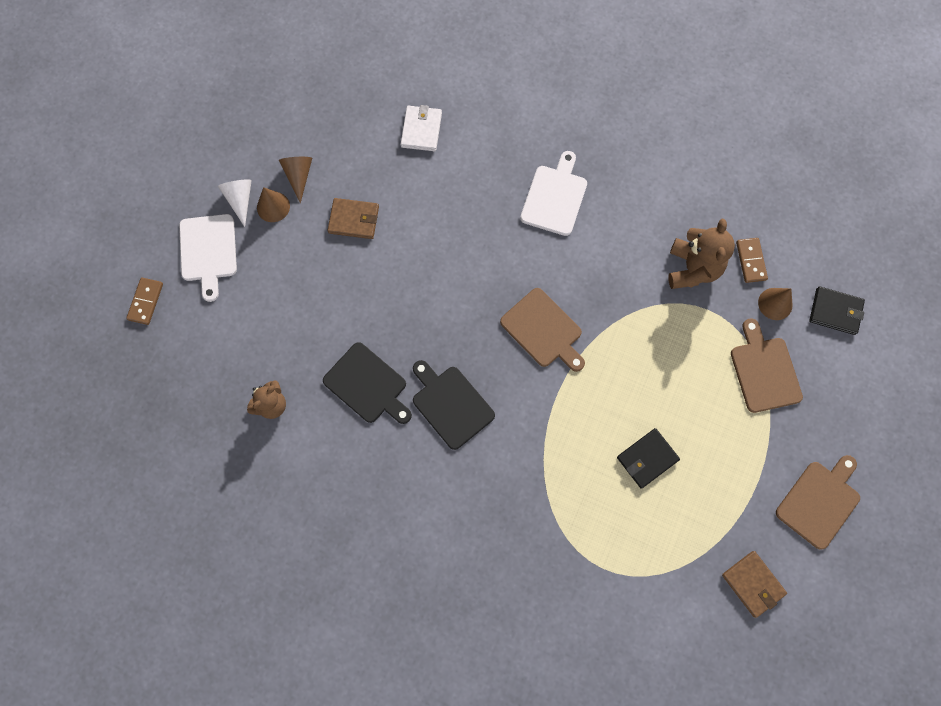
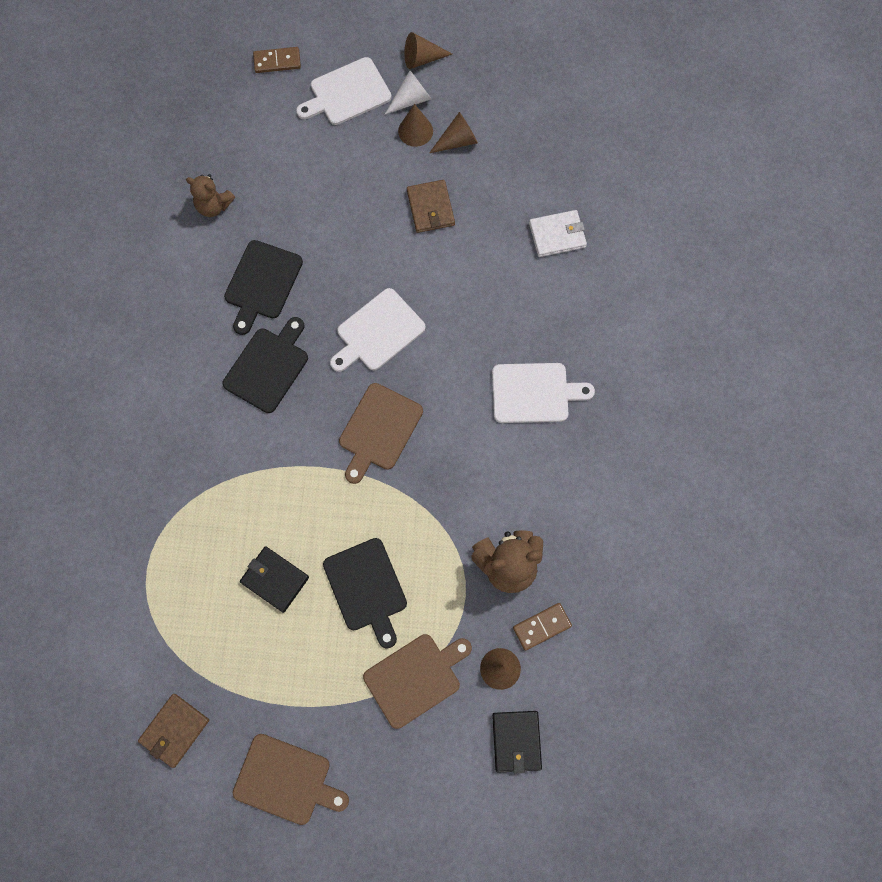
camera: 70 degrees right, 0 degrees up
none -> black cutting board [323,538,407,649]
none -> white cutting board [330,288,426,372]
none -> brown cone [404,32,452,69]

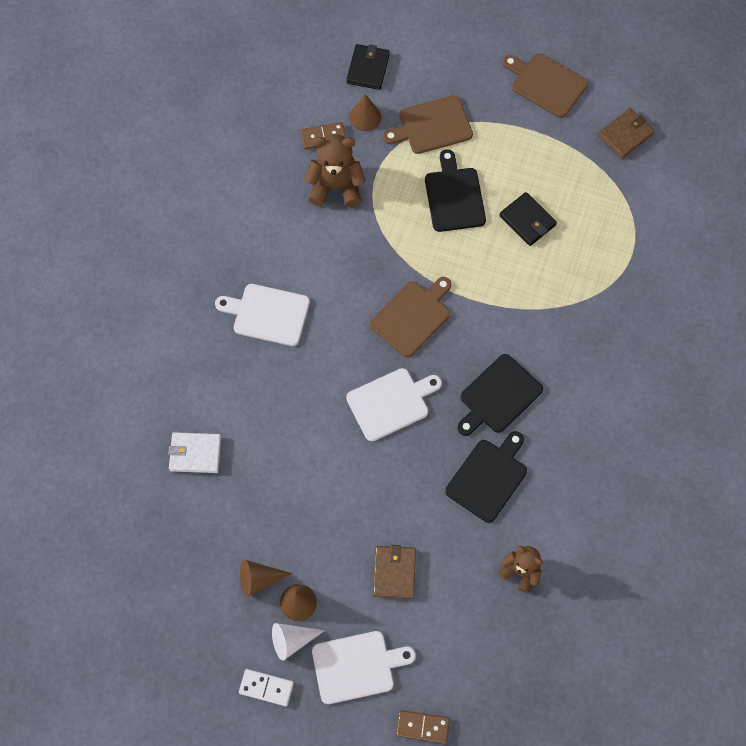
camera: 165 degrees left, 5 degrees down
brown cone [404,32,452,69] -> white domino [239,669,294,706]
brown wallet [407,180,455,233] -> brown wallet moved to [373,545,416,599]

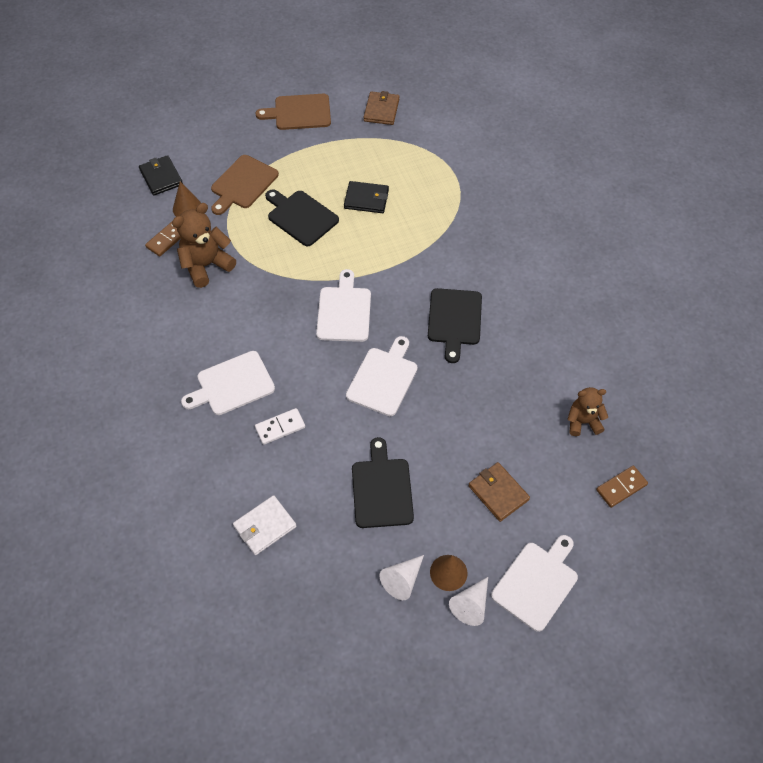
camera: 40 degrees left, 10 degrees down
white domino [239,669,294,706] -> white domino moved to [255,408,305,445]
brown cone [240,559,292,597] -> white cone [380,555,424,600]
brown cutting board [370,277,452,357] -> white cutting board [316,269,371,342]
brown domino [396,710,450,743] -> brown domino moved to [596,466,648,508]
black cutting board [445,431,527,523] -> black cutting board moved to [352,437,414,528]

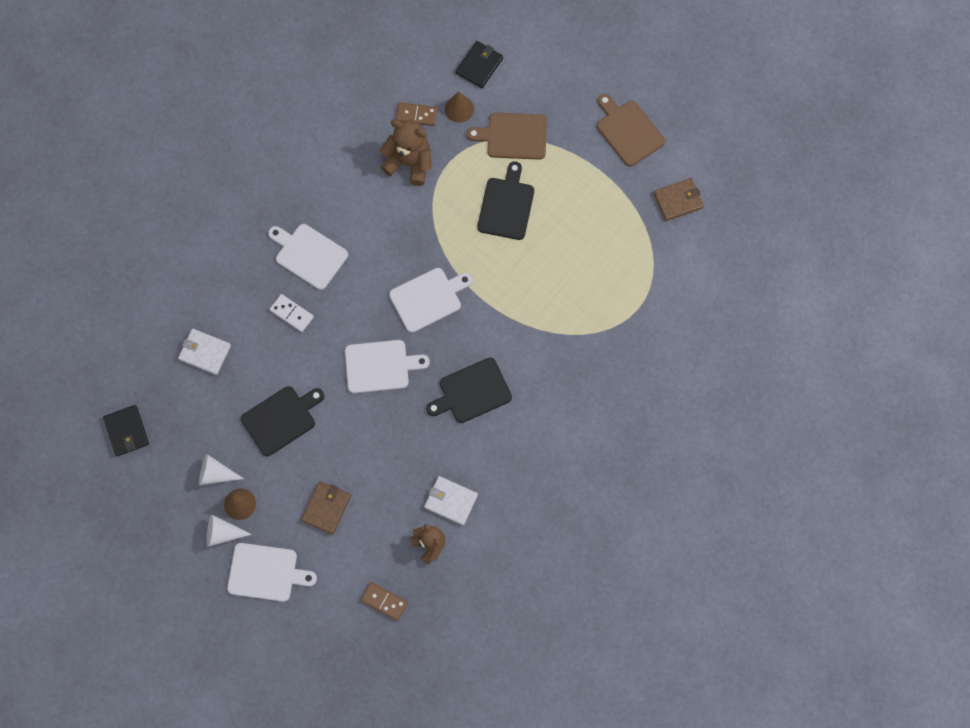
camera: 60 degrees right, 15 degrees up
black wallet [344,181,389,213] -> black wallet moved to [103,405,149,456]
none -> white wallet [424,476,478,525]

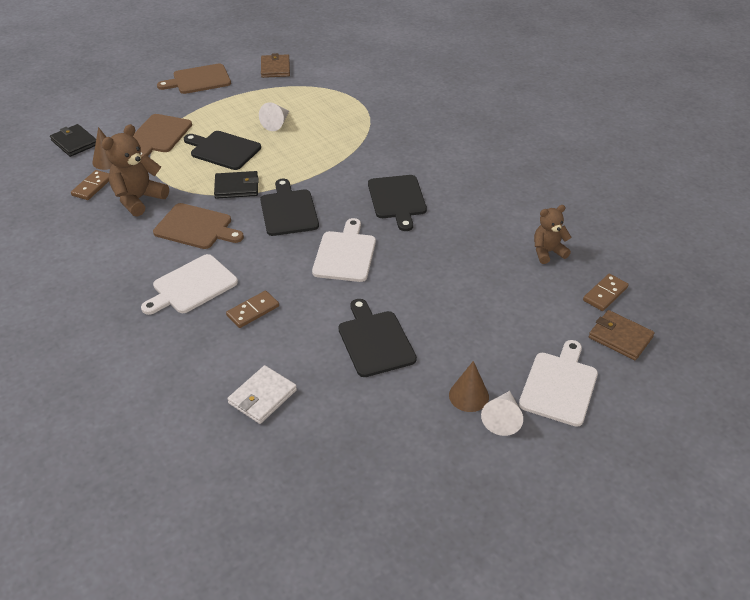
camera: 75 degrees left, 30 degrees down
black wallet [103,405,149,456] -> black wallet moved to [214,171,259,199]
white cone [199,454,244,485] -> white cone moved to [259,102,289,131]
white domino [270,294,314,332] -> brown domino [226,291,279,328]
brown wallet [301,481,351,535] -> brown wallet moved to [589,310,655,361]
white cutting board [389,268,472,333] -> black cutting board [260,179,319,236]
white wallet [424,476,478,525] -> none
none -> brown cutting board [153,203,244,249]

